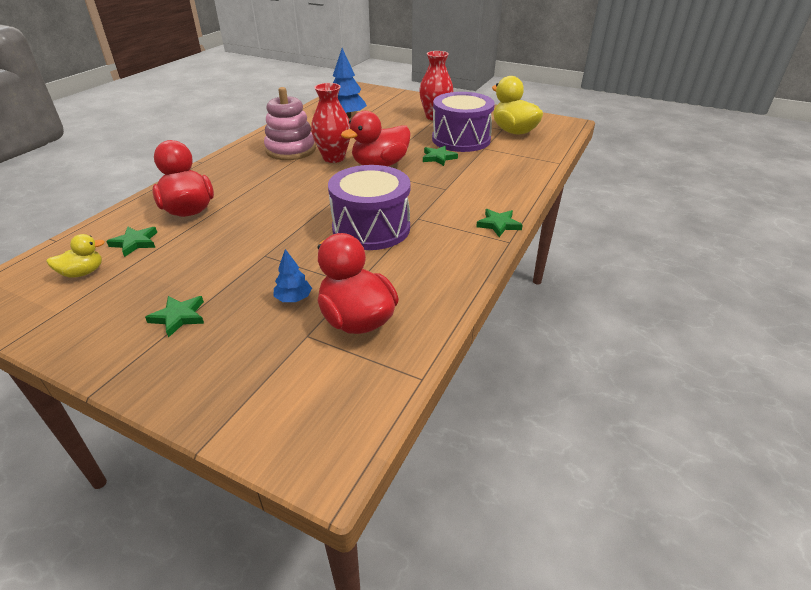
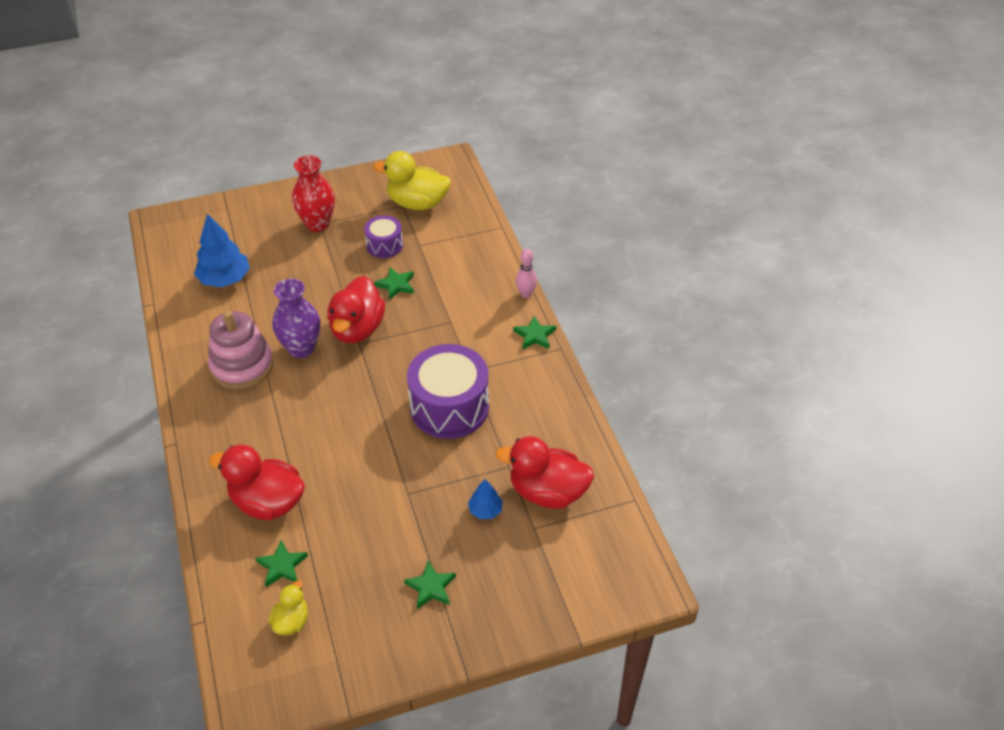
camera: 45 degrees left, 10 degrees up
red vase [311,83,350,163] -> purple vase [272,279,320,358]
purple drum [432,92,495,152] -> purple drum [364,215,403,258], size x0.53
none -> pink bowling pin [516,249,537,298]

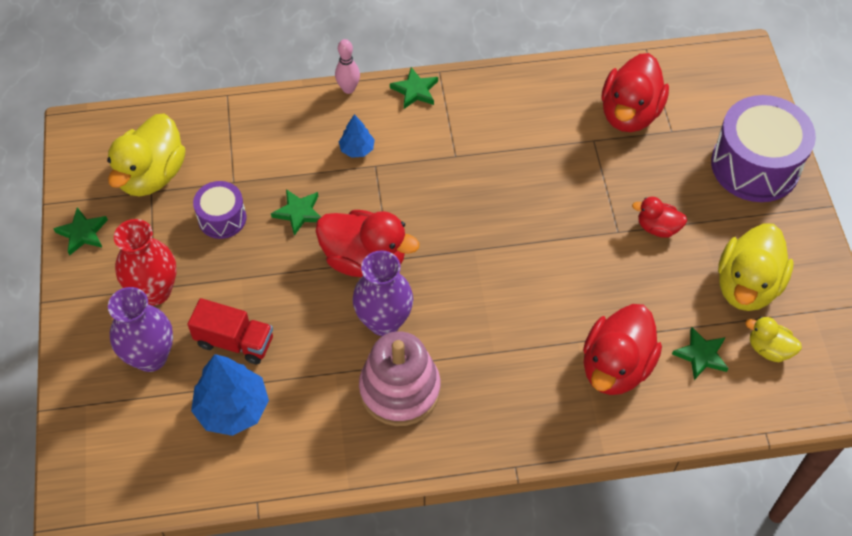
camera: 80 degrees left, 10 degrees up
green star [404,561,456,609] -> green star moved to [53,207,108,256]
purple drum [407,344,489,439] -> purple drum moved to [711,95,816,202]
blue tree [468,479,503,519] -> blue tree moved to [339,114,375,158]
none -> purple vase [108,287,173,372]
none -> red truck [187,298,273,364]
none -> red duck [632,197,687,238]
none -> yellow duck [718,224,794,311]

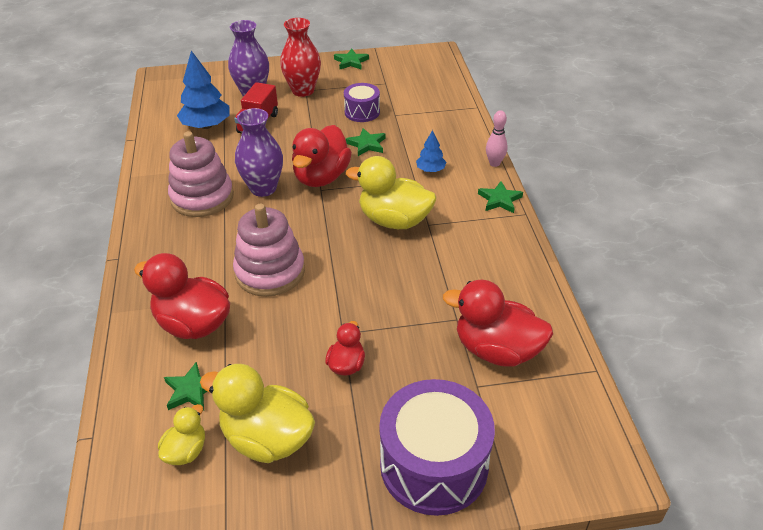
camera: 90 degrees right, 15 degrees down
yellow duck [107,114,186,197] -> yellow duck moved to [346,156,436,229]
none -> pink stacking toy [233,204,305,297]

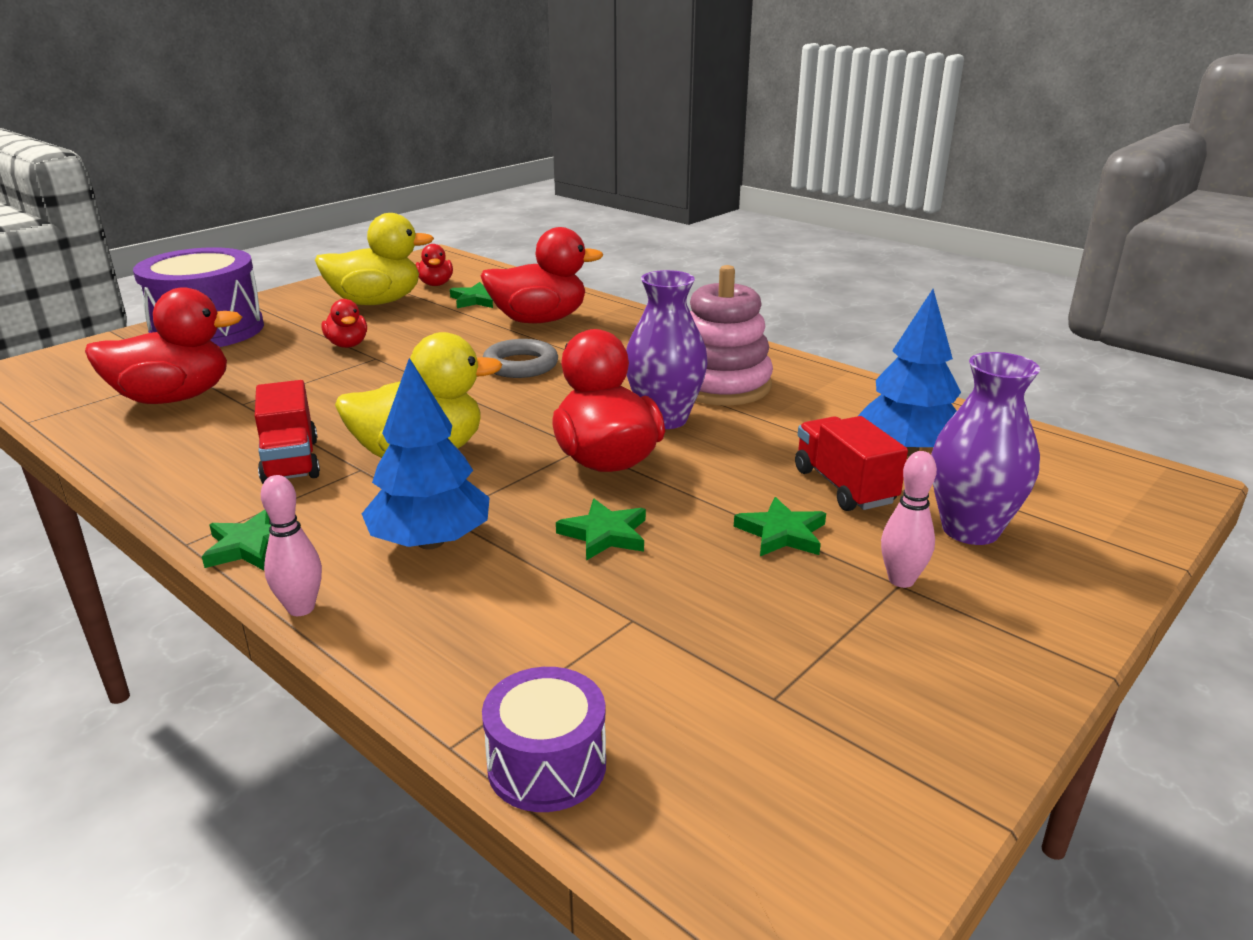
camera: 140 degrees right, 15 degrees down
yellow duck [158,404,205,465] -> red duck [416,244,453,286]
pink stacking toy [233,204,305,297] -> grey ring [483,339,558,378]
red vase [280,18,321,97] -> pink bowling pin [881,451,937,588]
green star [334,49,369,70] -> green star moved to [734,497,826,556]
purple drum [344,83,380,122] -> purple drum moved to [482,667,606,812]
blue tree [416,130,446,172] -> blue tree [362,358,490,549], size x1.86
none -> red truck [255,380,320,484]

